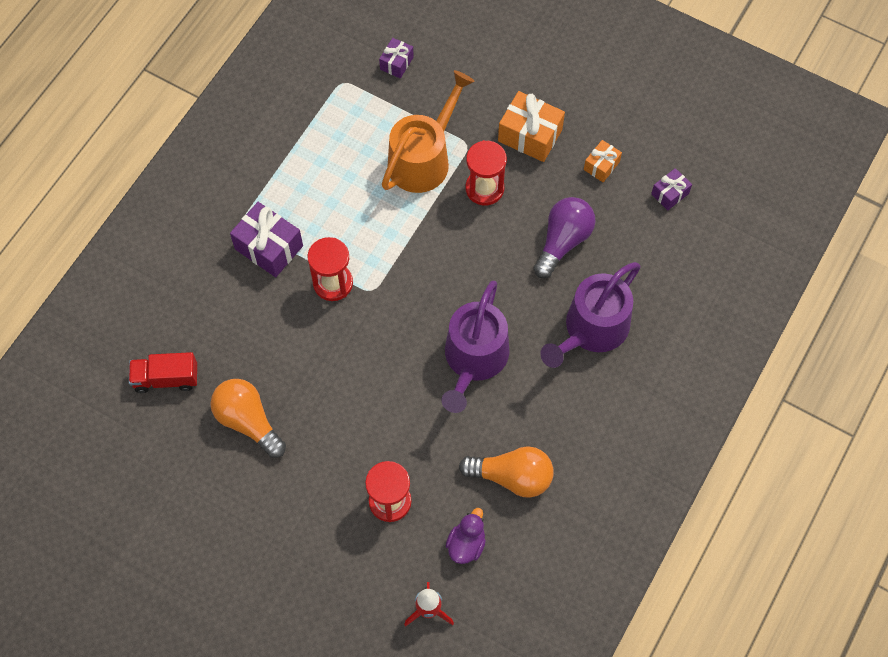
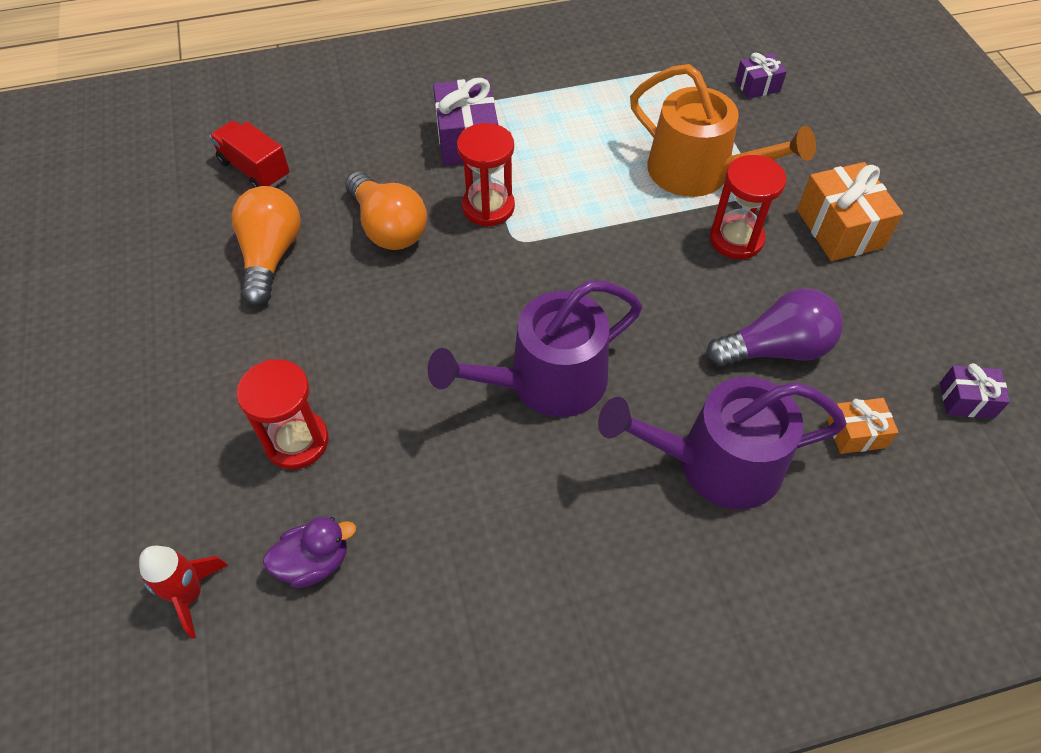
camera: 45 degrees right, 10 degrees down
orange watering can [382,70,475,193] -> orange watering can turned 45 degrees clockwise [630,64,816,197]
orange light bulb [459,446,554,498] -> orange light bulb moved to [345,171,427,250]
orange gift [584,140,622,182] -> orange gift moved to [827,398,899,454]

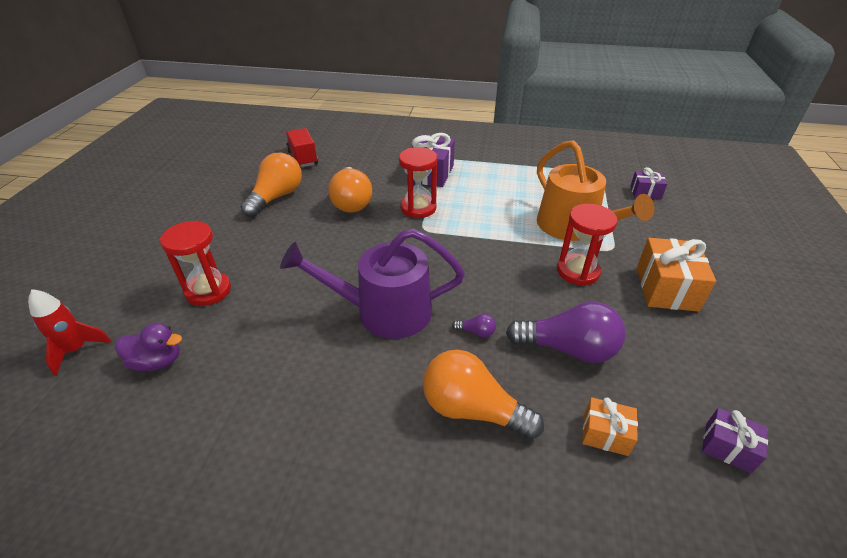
camera: 25 degrees right, 15 degrees down
purple watering can [598,377,847,510] -> orange light bulb [423,350,544,440]
none -> purple light bulb [452,314,496,337]

